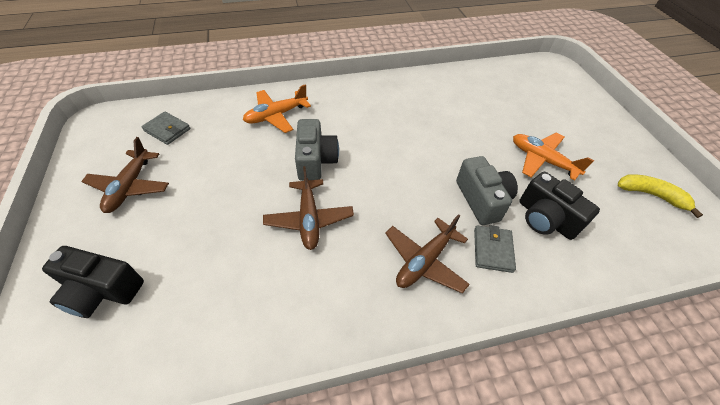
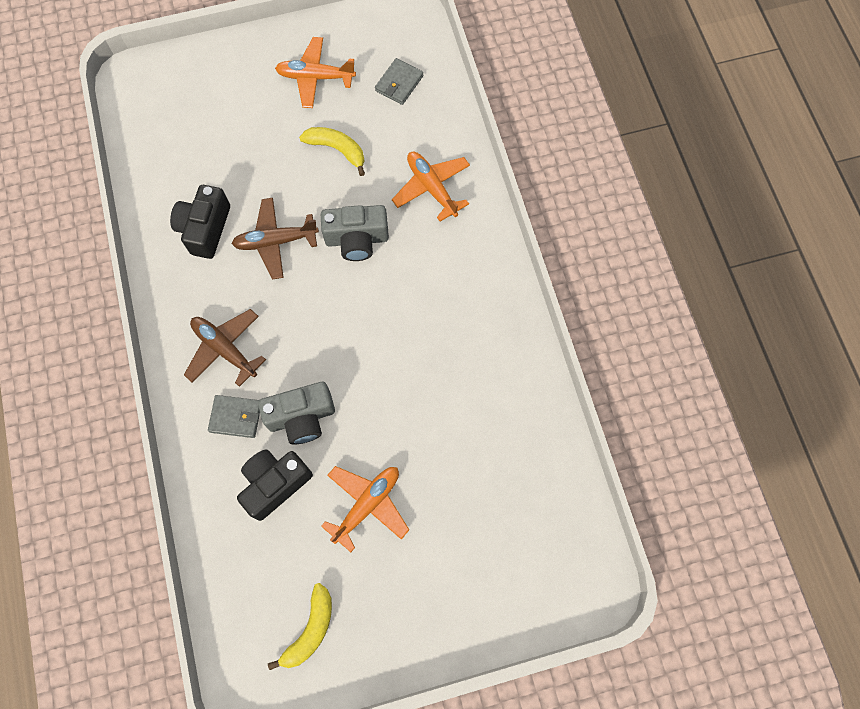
camera: 90 degrees right, 20 degrees up
black camera [42,246,144,318] -> black camera moved to [170,185,230,259]
brown plane [81,137,169,213] -> orange plane [275,37,356,108]
none -> yellow banana [299,127,365,176]

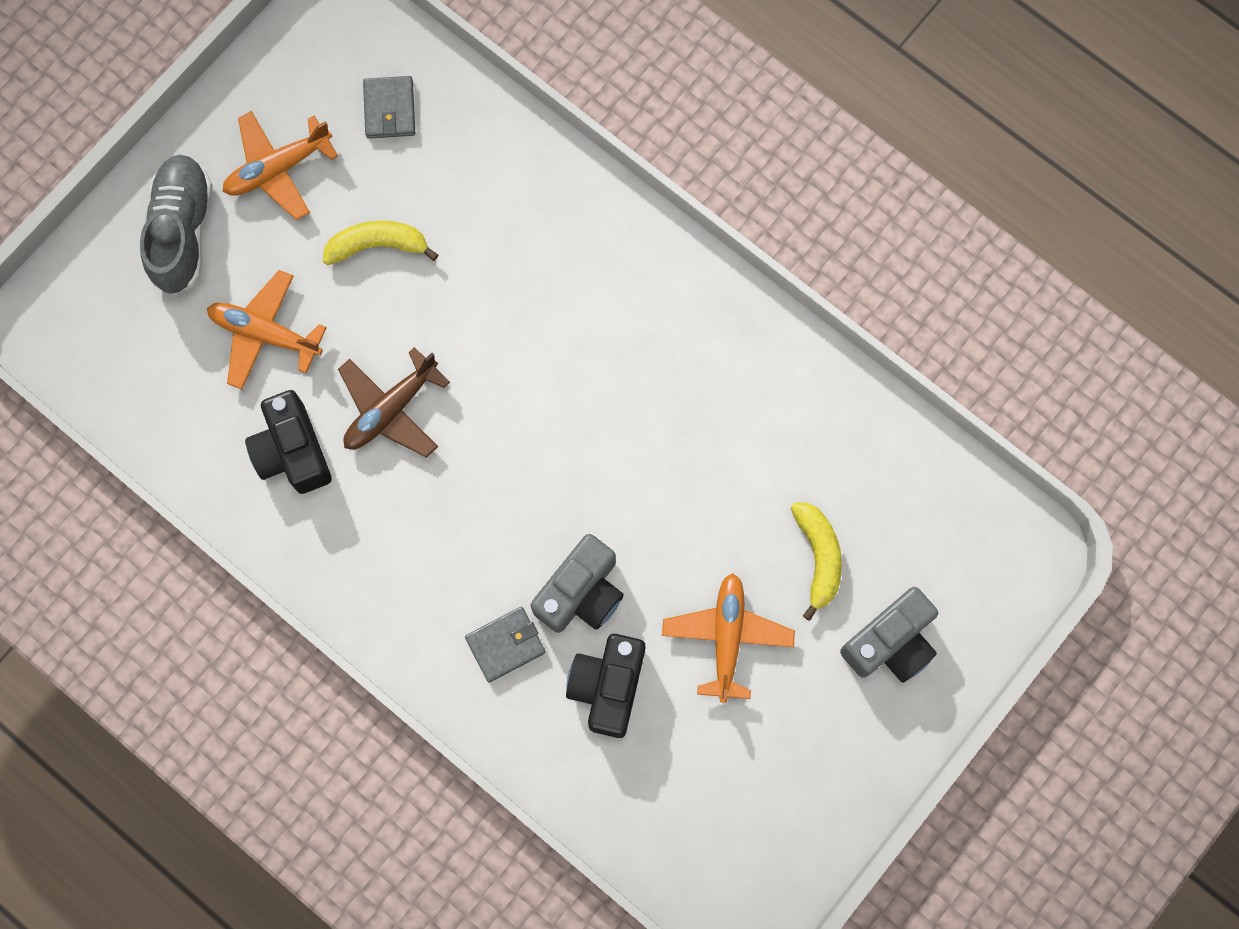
camera: 35 degrees left, 5 degrees up
brown plane [184,309,266,387] -> none
yellow banana [268,583,332,670] -> yellow banana moved to [791,503,842,621]
grey camera [321,205,389,261] -> grey camera moved to [840,587,938,683]
orange plane [392,152,470,222] -> orange plane moved to [207,270,327,390]
none -> grey shoe [140,155,213,295]

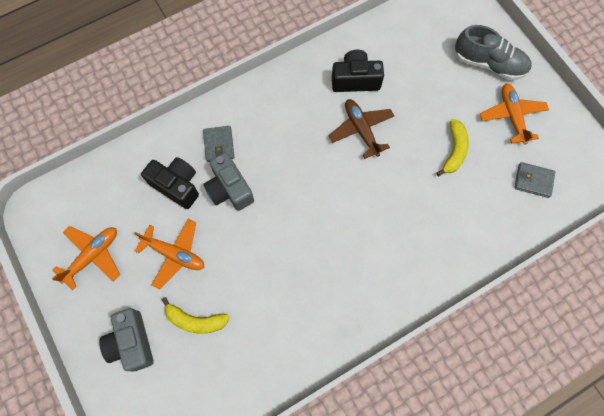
camera: 110 degrees right, 5 degrees down
orange plane [207,270,327,390] -> orange plane moved to [52,226,120,290]

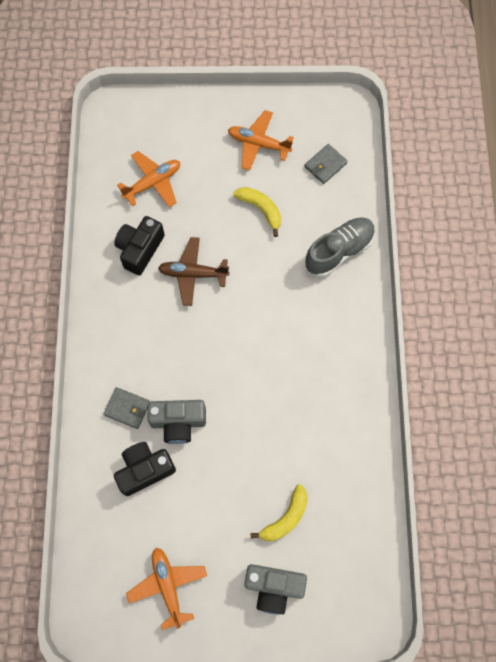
camera: 60 degrees left, 0 degrees up
orange plane [134,219,205,289] -> orange plane moved to [117,151,180,207]
grey shoe [455,25,531,80] -> grey shoe moved to [305,217,375,277]

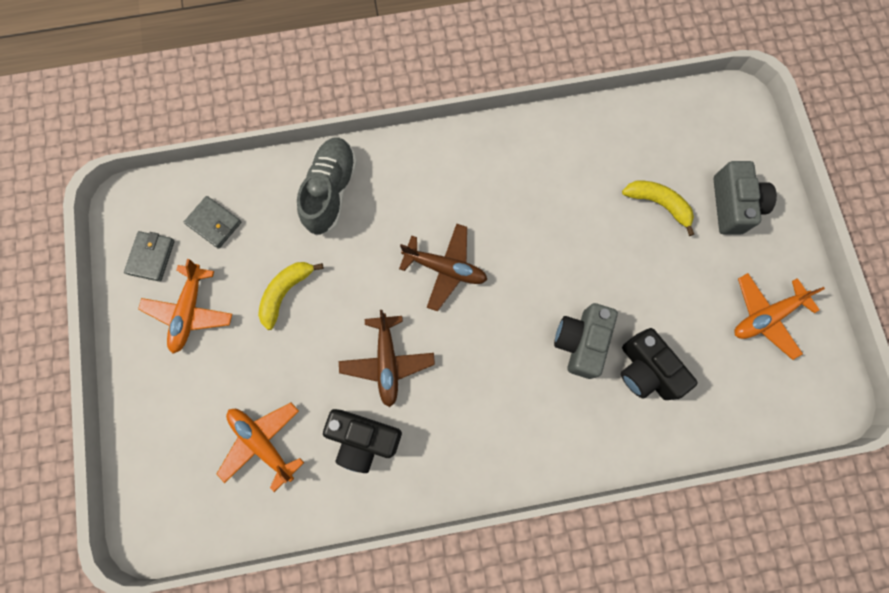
camera: 100 degrees left, 5 degrees up
grey wallet [104,387,150,429] -> grey wallet moved to [124,231,175,282]
grey camera [148,400,206,444] -> grey camera turned 150 degrees counterclockwise [554,303,618,379]
grey shoe [305,217,375,277] -> grey shoe turned 60 degrees clockwise [297,137,357,236]
none -> brown plane [399,224,487,311]

